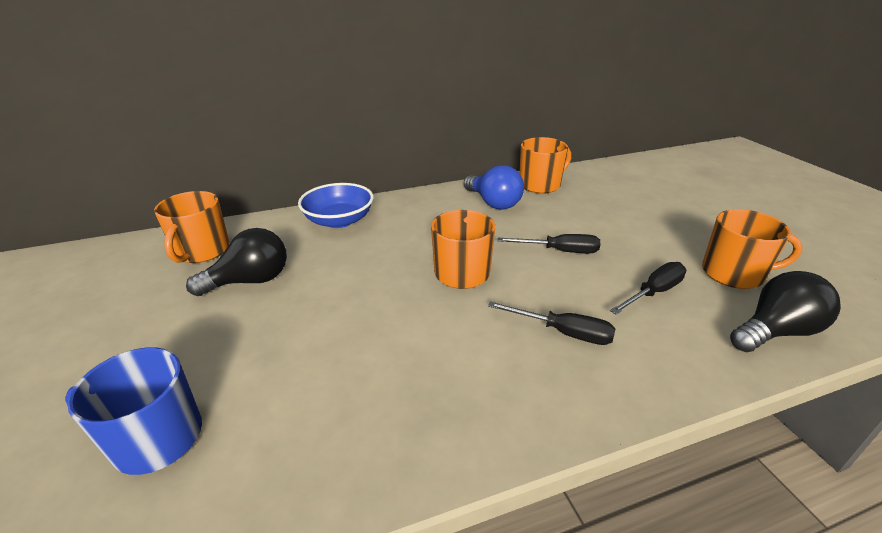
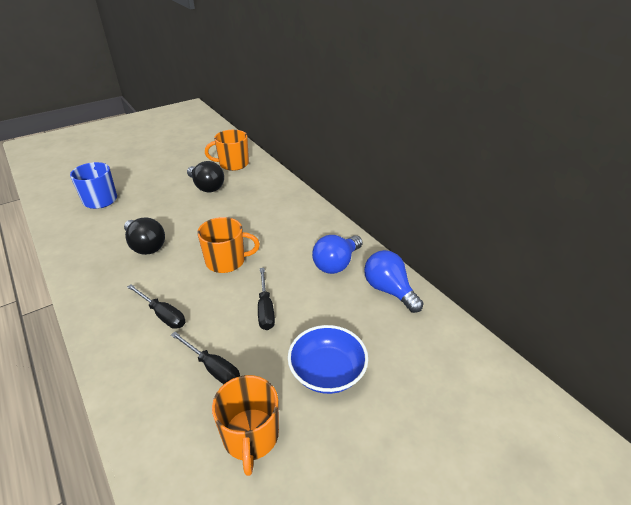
camera: 75 degrees right, 5 degrees up
blue bowl [298,183,374,228] -> blue bowl moved to [288,325,368,394]
black screwdriver [488,301,615,345] -> black screwdriver turned 60 degrees counterclockwise [127,284,185,329]
orange mug [519,137,571,194] -> blue light bulb [364,250,423,313]
black light bulb [730,271,841,352] -> black light bulb moved to [124,217,165,255]

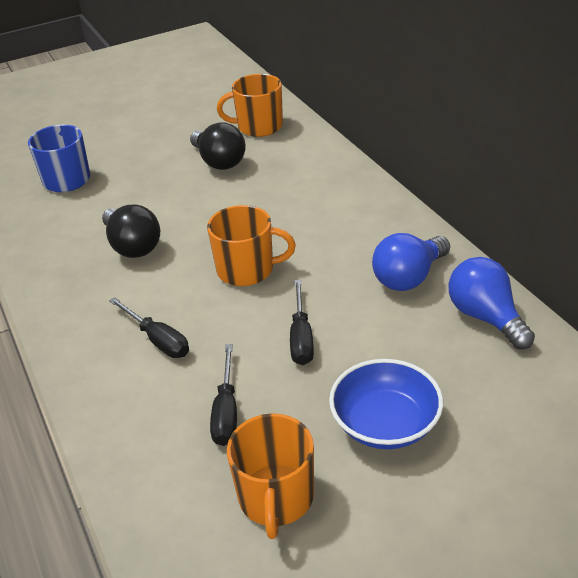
camera: 10 degrees right, 0 degrees up
black screwdriver [171,332,240,384] -> black screwdriver turned 45 degrees clockwise [210,344,237,446]

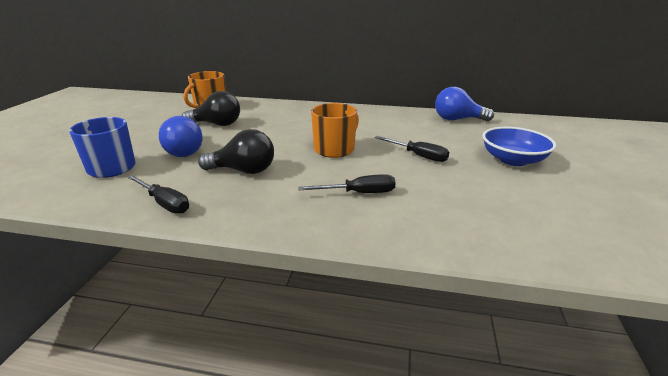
camera: 55 degrees left, 10 degrees down
black screwdriver [210,344,237,446] -> black screwdriver moved to [127,175,189,214]
orange mug [227,413,314,539] -> none
blue light bulb [372,233,450,291] -> blue light bulb moved to [159,116,202,157]

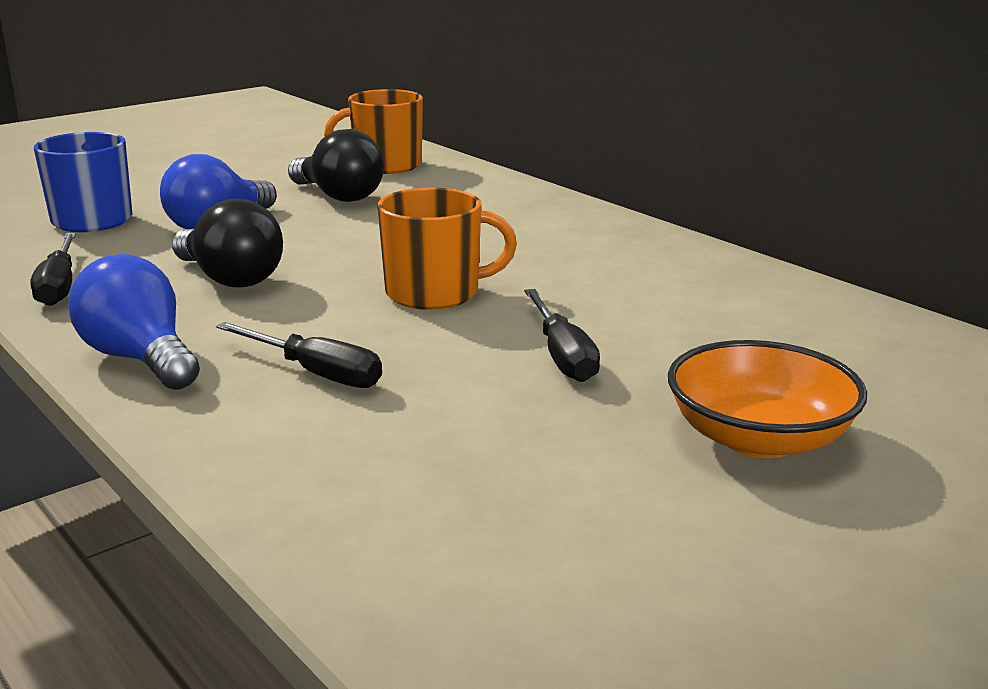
camera: 40 degrees right, 5 degrees down
blue light bulb [435,87,494,121] -> blue light bulb moved to [68,254,200,390]
blue bowl [482,127,556,166] -> orange bowl [668,340,867,458]

